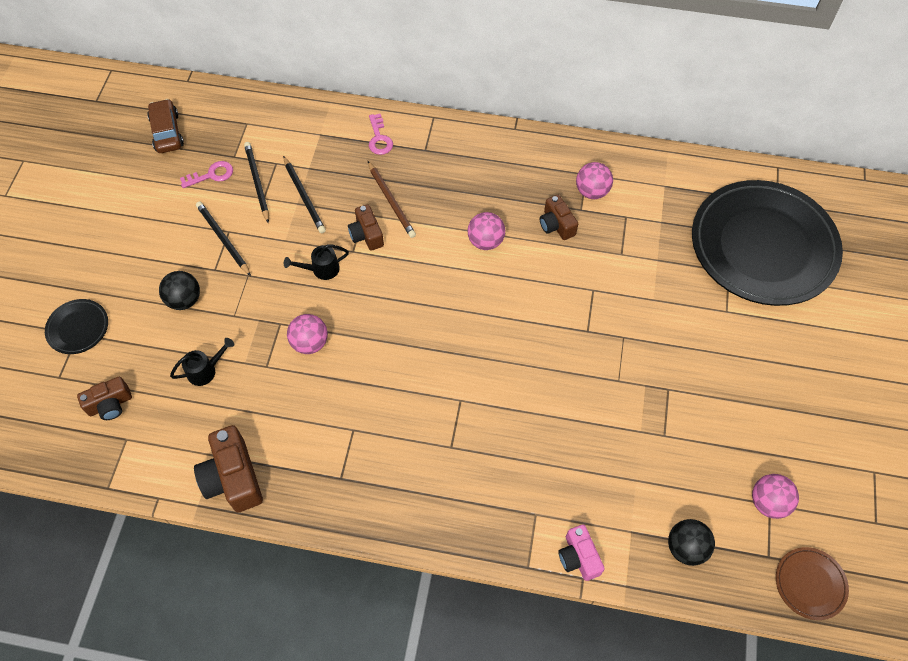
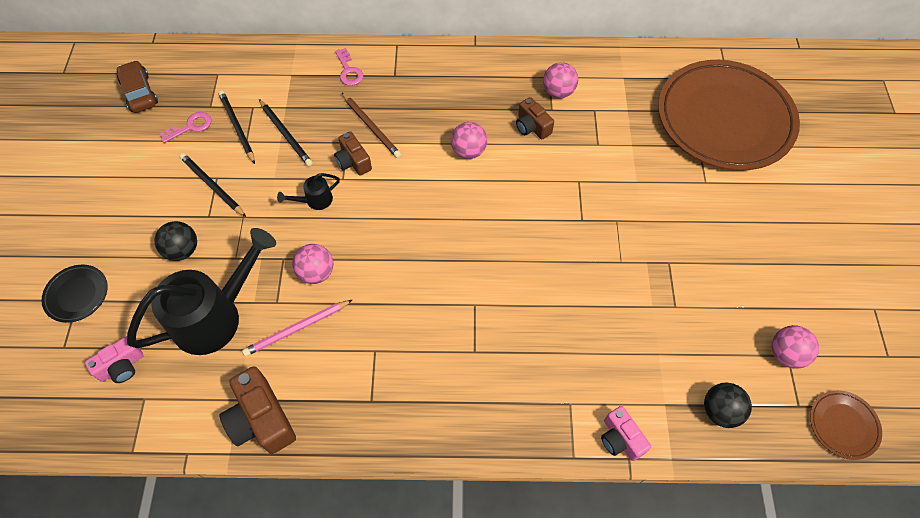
camera: 10 degrees left, 0 degrees up
brown camera [77,376,132,420] -> pink camera [85,336,144,383]
black watering can [170,338,234,386] -> black watering can [127,228,276,355], size x2.32
black plate [692,180,843,306] -> brown plate [658,60,800,171]
none -> pink pencil [242,300,352,357]

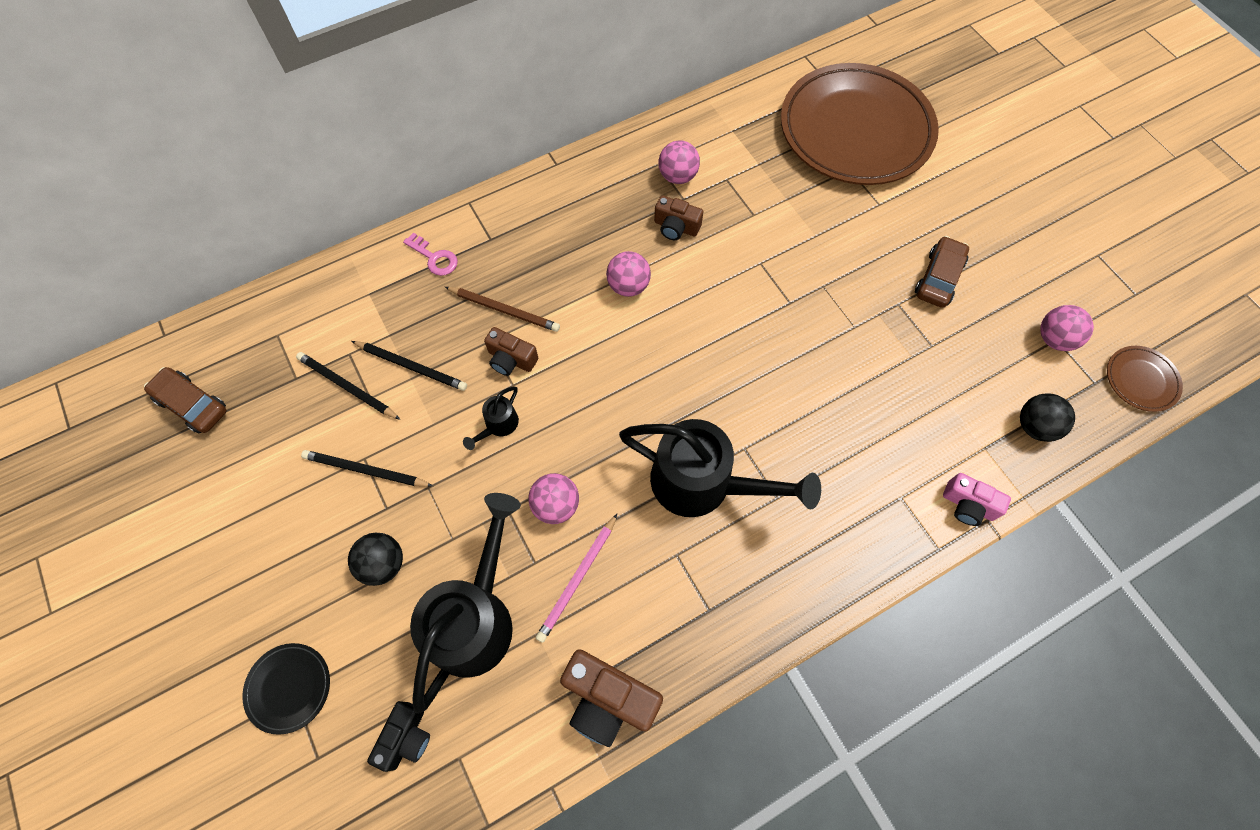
camera: 30 degrees left, 5 degrees up
pink camera [85,336,144,383] -> black camera [367,701,430,772]
pink key [160,112,211,143] -> none
none -> black watering can [619,419,821,517]
none -> brown car [915,236,969,308]

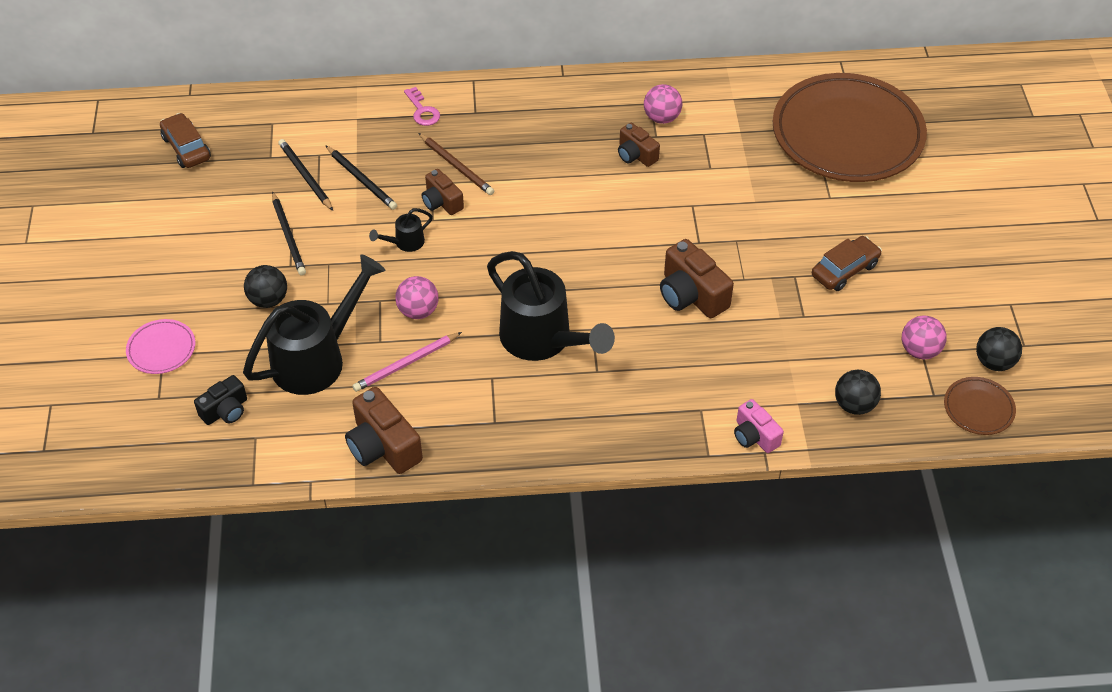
camera: 25 degrees right, 15 degrees down
black plate [242,643,330,735] -> pink plate [126,319,195,374]
black pencil [301,450,433,487] -> black pencil turned 150 degrees counterclockwise [272,191,306,276]
pink ball [606,251,651,297] -> none
none -> brown camera [660,239,734,318]
none -> black ball [976,327,1022,371]

